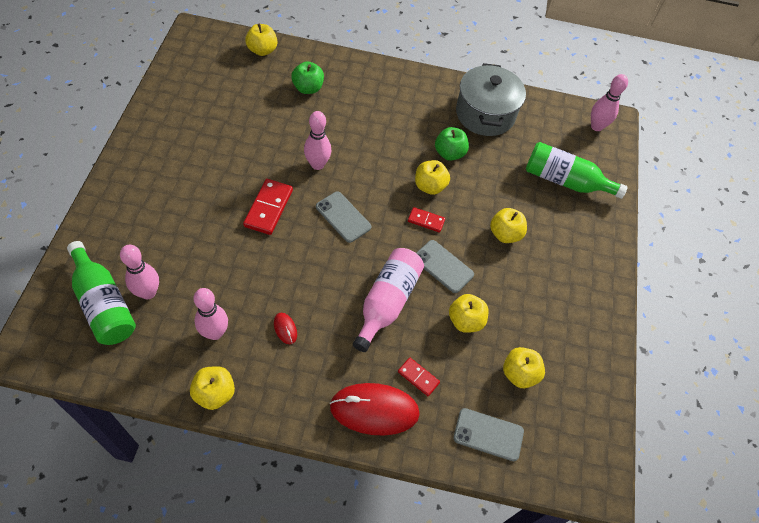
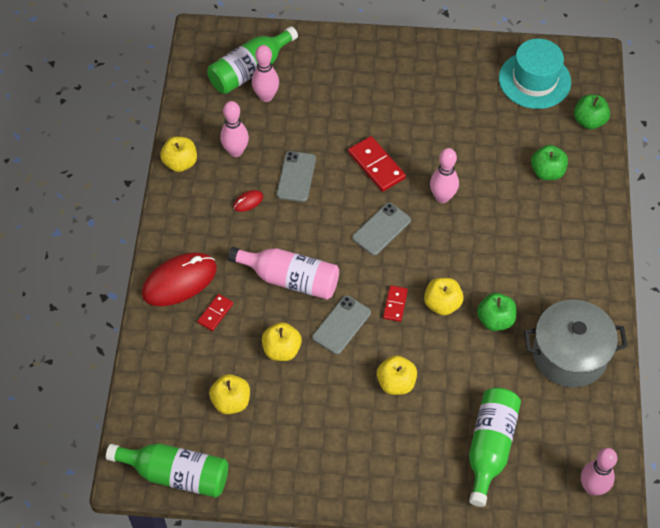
camera: 90 degrees right, 0 degrees up
red domino [243,179,293,235] -> red domino turned 45 degrees clockwise [348,136,406,192]
yellow apple [245,24,277,56] -> green apple [574,95,610,129]
red mouse [330,383,420,436] -> red mouse turned 60 degrees clockwise [142,252,217,306]
grey phone [453,408,524,461] -> grey phone moved to [277,151,316,202]
none -> green bottle [106,444,228,498]
none -> turquoise hat [499,39,571,109]

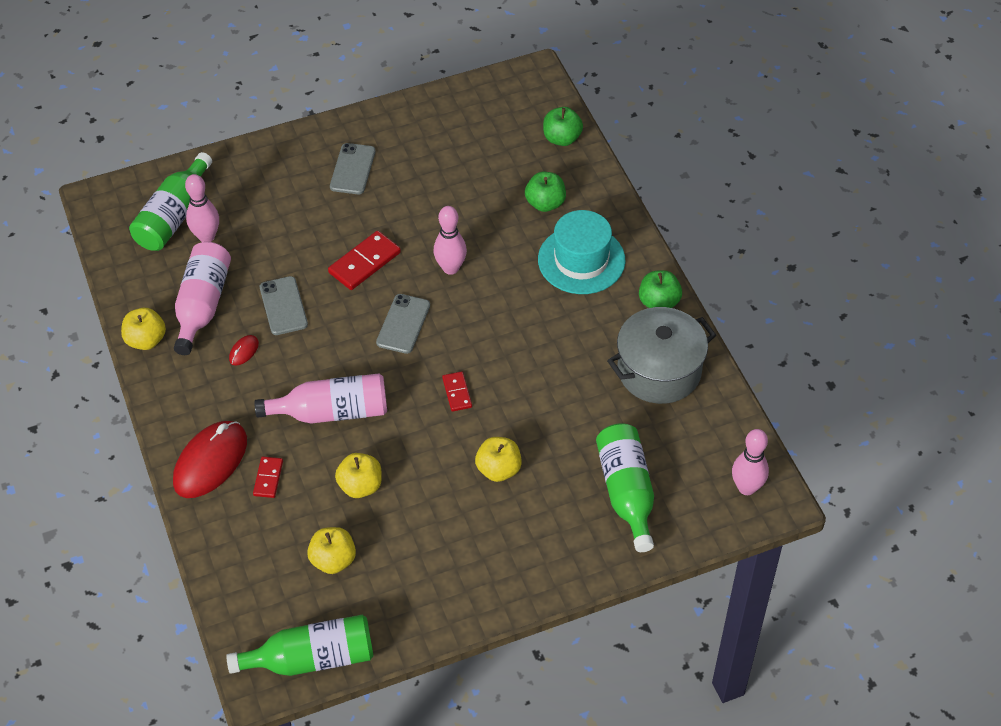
camera: 25 degrees left, 5 degrees down
pink bowling pin [220,101,249,157] -> pink bottle [174,242,231,355]
grey phone [312,296,371,355] -> grey phone moved to [330,143,376,194]
red domino [348,136,406,192] -> red domino turned 75 degrees counterclockwise [328,231,401,290]
yellow apple [424,278,464,315] -> none
green apple [477,293,517,331] -> green apple moved to [639,270,682,308]
turquoise hat [499,39,571,109] -> turquoise hat moved to [538,210,625,294]

